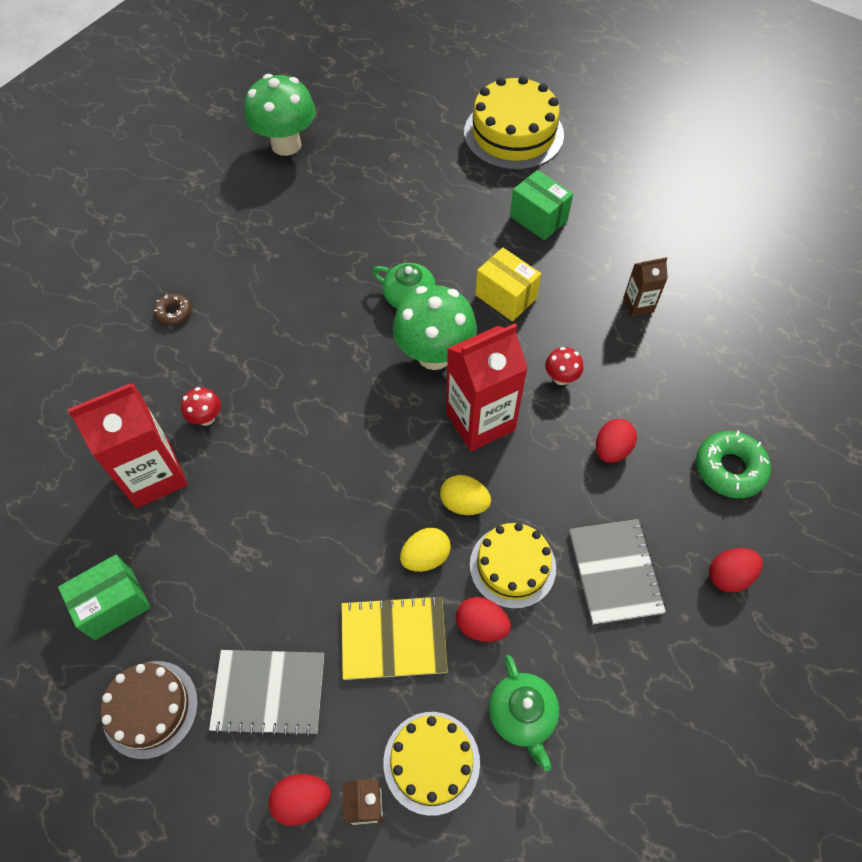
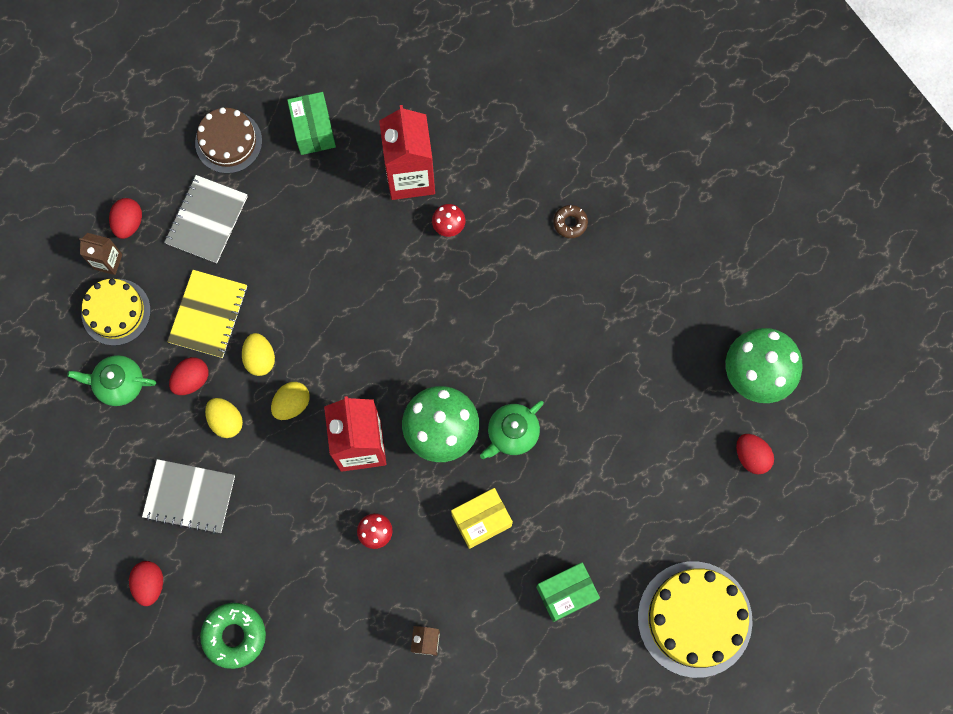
camera: 110 degrees right, 15 degrees up
yellow cake [470,523,556,609] -> yellow egg [205,398,243,438]
red egg [596,419,637,463] -> red egg moved to [736,434,774,475]

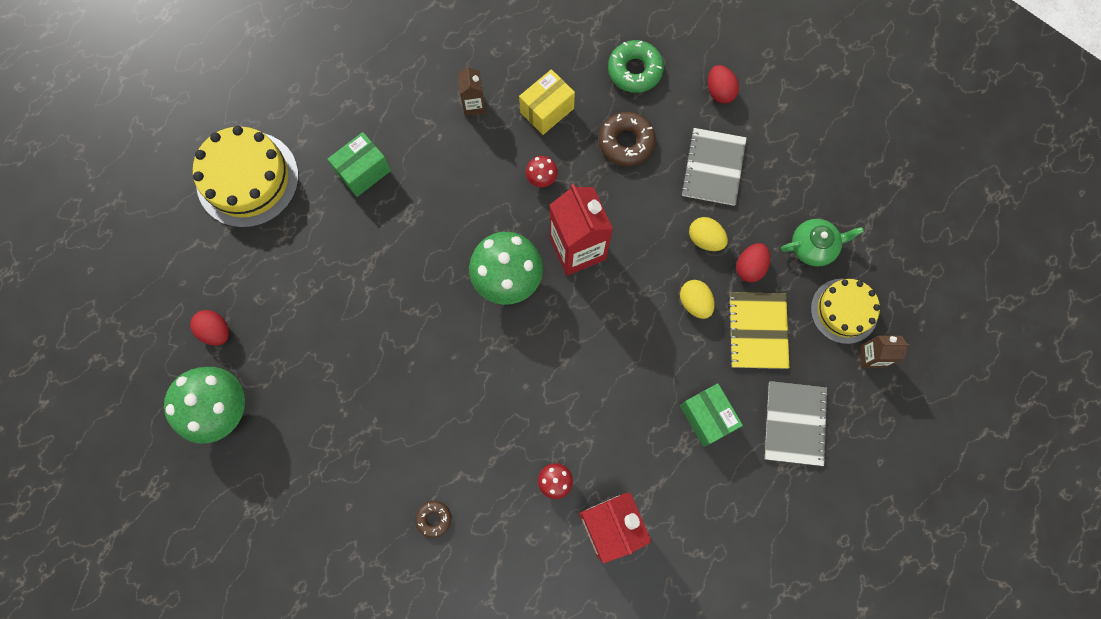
camera: 165 degrees right, 0 degrees up
red egg [109,198,142,239] -> none
grey notebook [142,459,235,534] -> grey notebook turned 75 degrees counterclockwise [681,128,747,206]
brown cake [195,108,262,174] -> none
yellow egg [271,382,310,420] -> none
green box [287,92,336,155] -> green box moved to [680,383,743,447]
yellow box [451,488,513,549] -> yellow box moved to [519,69,575,135]
green teapot [480,401,544,459] -> none
none -> brown donut [599,112,656,166]

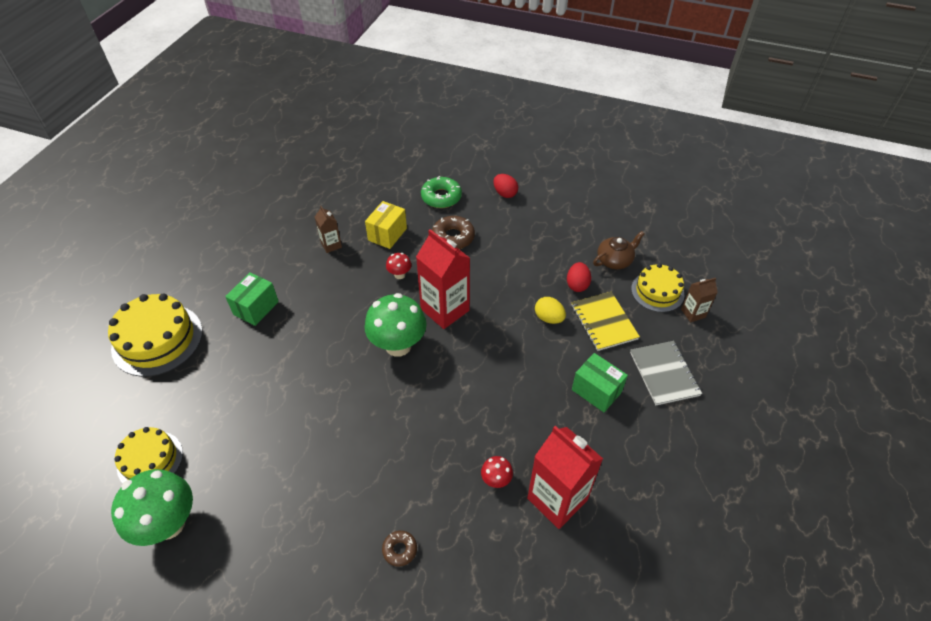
camera: 20 degrees left, 25 degrees down
red egg [190,310,229,346] -> yellow cake [114,427,183,483]
grey notebook [681,128,747,206] -> none
yellow egg [689,217,728,251] -> none
green teapot [781,219,864,267] -> brown teapot [593,231,644,269]

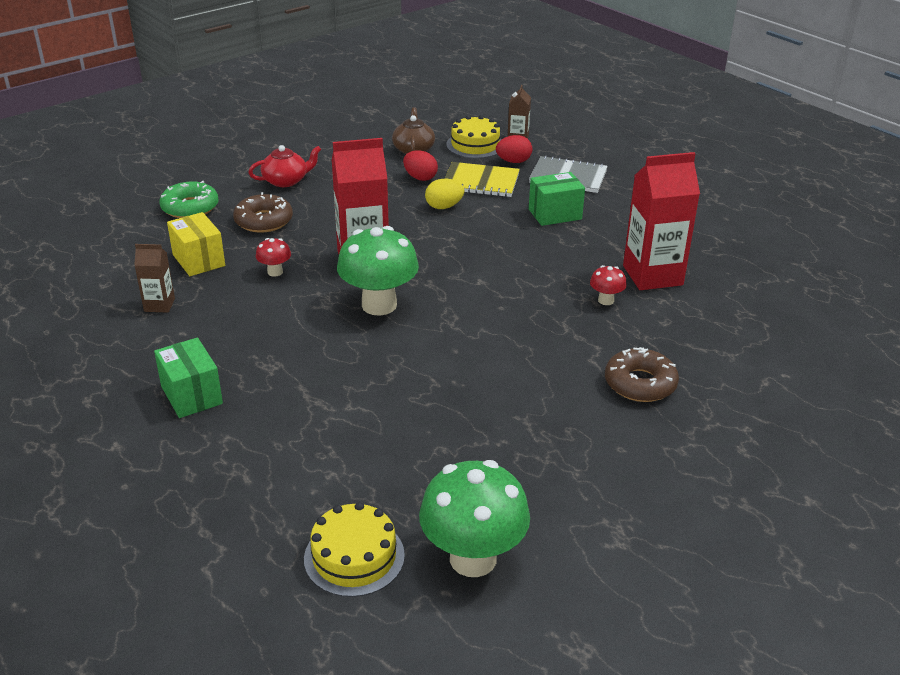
camera: 60 degrees left, 15 degrees down
yellow cake [108,293,202,377] -> none
brown donut [382,531,417,566] -> brown donut [605,347,679,402], size x1.75
red egg [494,174,518,198] -> red egg moved to [496,135,532,163]
none -> red teapot [248,145,321,187]

